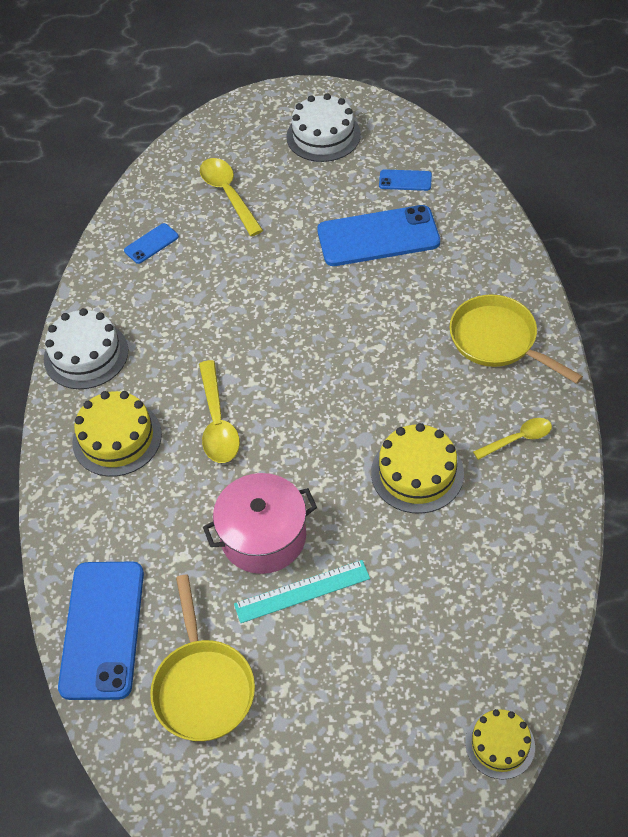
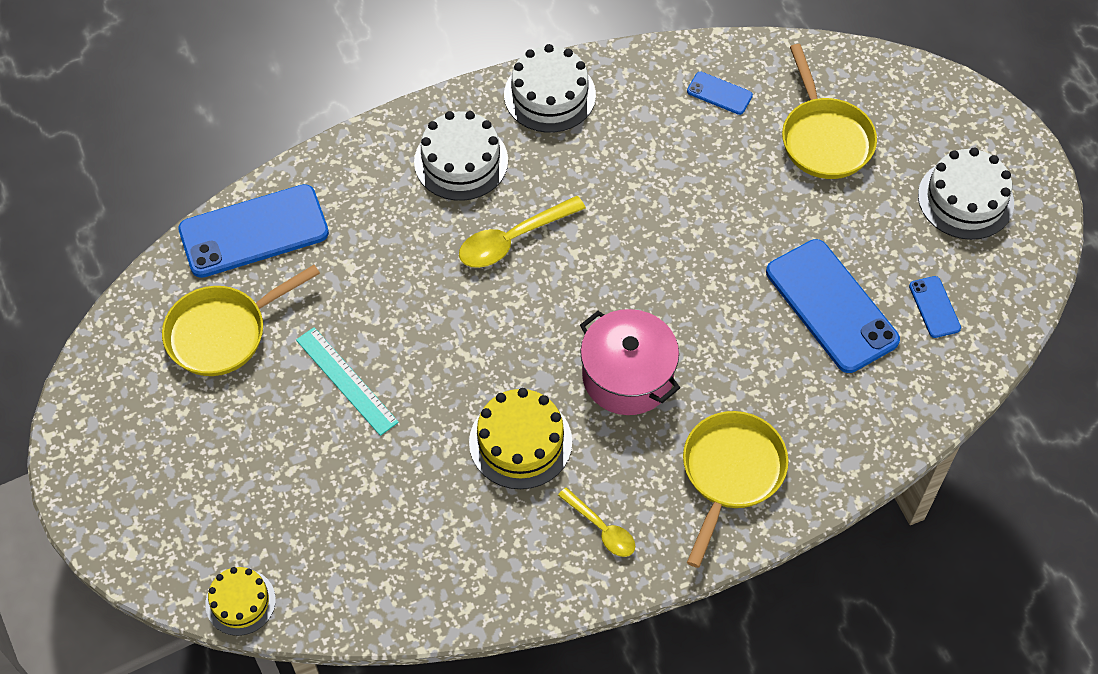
camera: 65 degrees right, 5 degrees up
yellow cake [72,391,162,477] -> white cake [414,111,508,201]
yellow spoon [200,158,263,236] -> yellow pan [782,44,877,179]
pink pot [203,473,317,574] -> pink pot moved to [580,309,680,415]

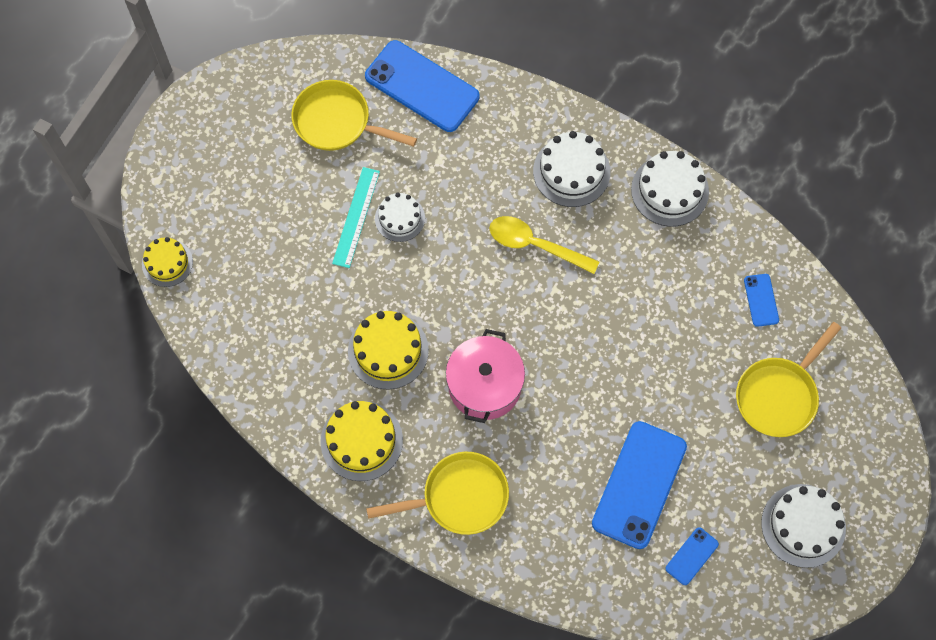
camera: 55 degrees right, 10 degrees up
yellow spoon [558,487,635,557] -> yellow cake [320,401,403,481]
none -> white cake [375,193,425,242]

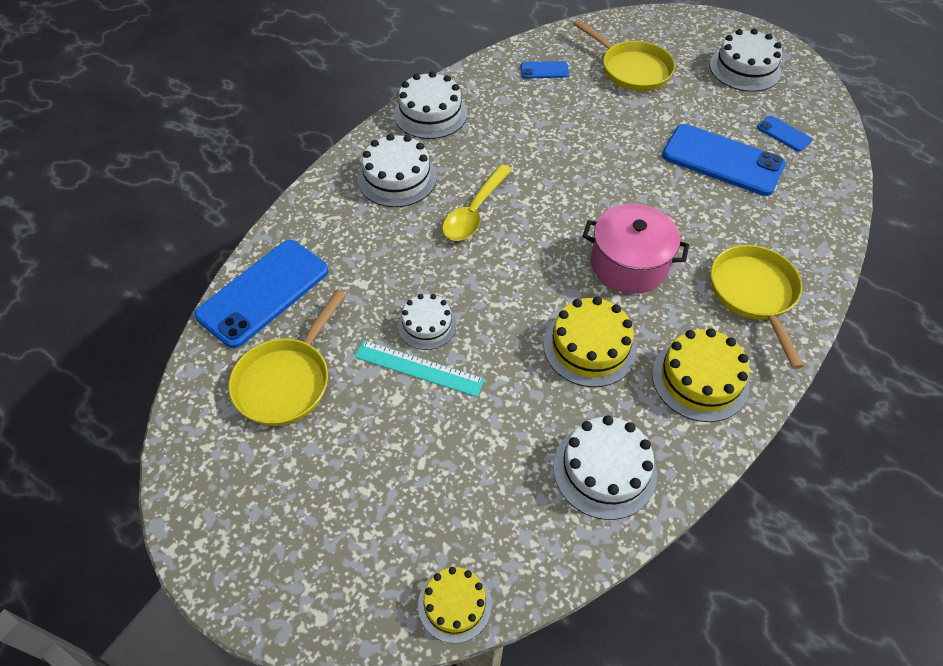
camera: 85 degrees left, 15 degrees down
none -> white cake [553,415,657,520]

